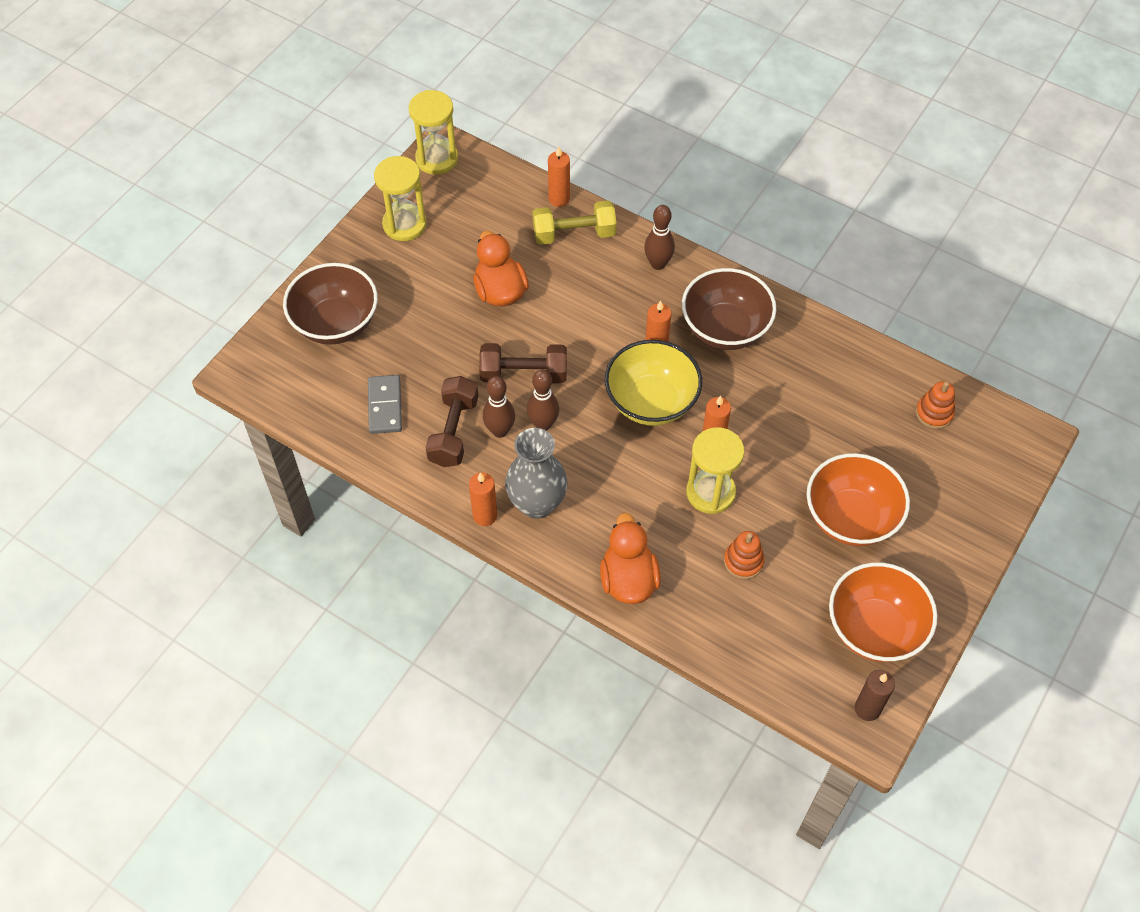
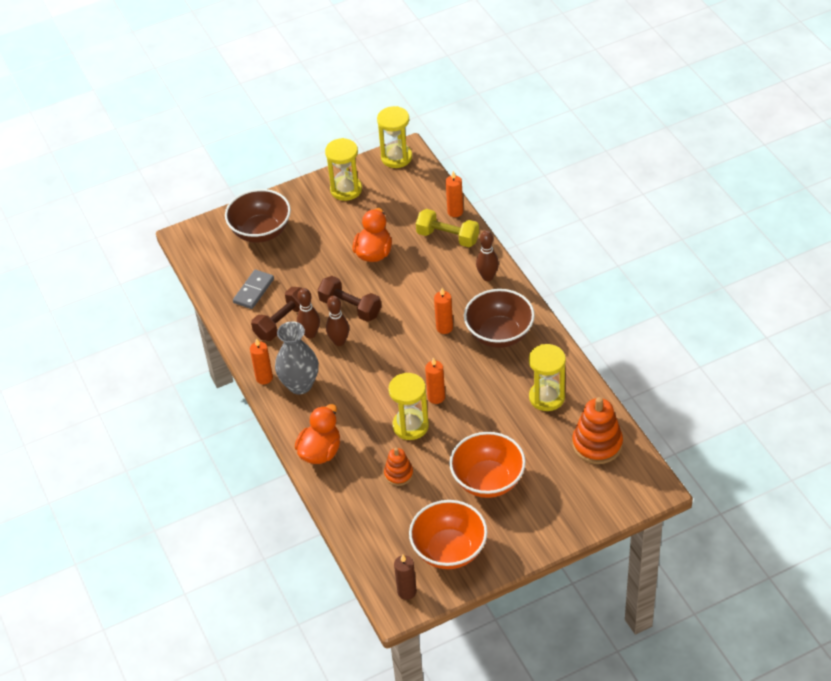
camera: 35 degrees right, 10 degrees down
yellow bowl [605,340,702,426] -> none
orange stacking toy [916,381,955,429] -> orange stacking toy [572,397,623,464], size x1.73
none -> yellow hourglass [529,344,566,411]

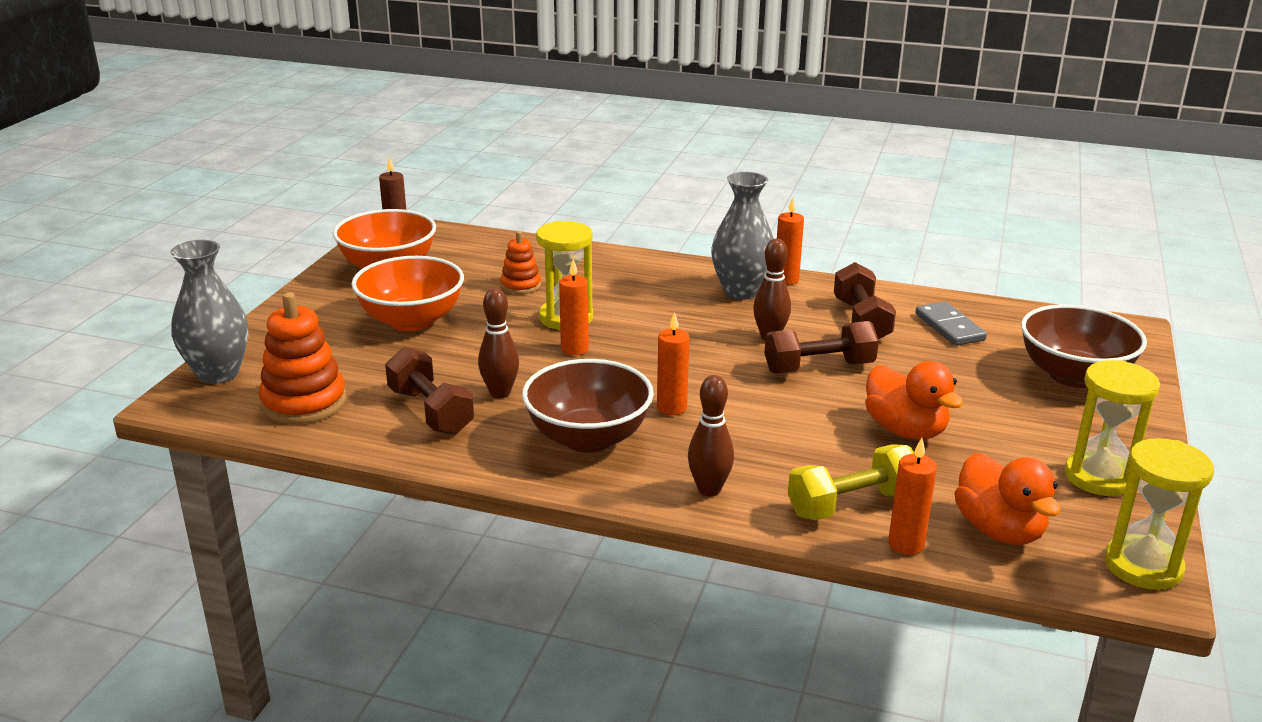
camera: 130 degrees right, 20 degrees down
orange duck [295,404,340,464] -> orange duck moved to [954,453,1061,545]
brown bowling pin [297,288,320,339] -> brown bowling pin moved to [478,288,519,398]
yellow hourglass [529,344,566,411] -> brown dumbbell [385,347,474,435]
none -> grey vase [171,240,249,384]

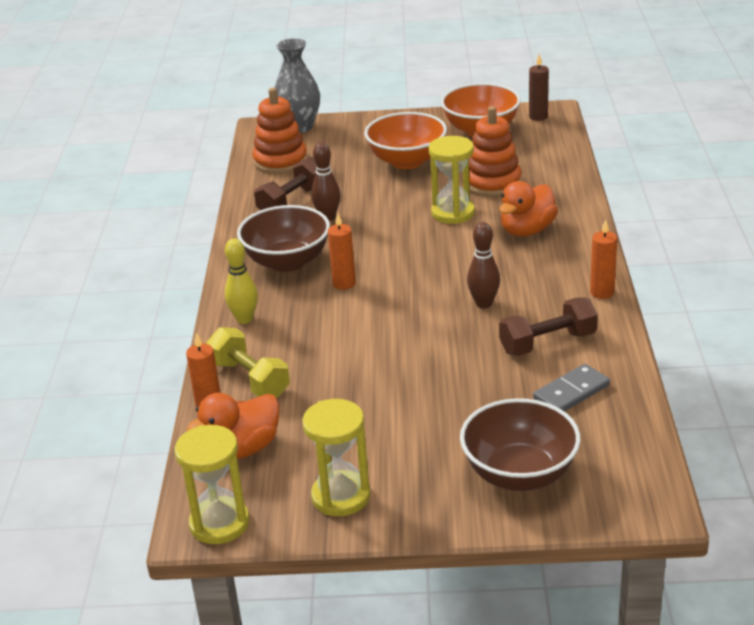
camera: 75 degrees right, 5 degrees up
orange stacking toy [500,231,541,294] -> orange stacking toy [469,106,522,197], size x1.73
orange candle [559,259,589,355] -> none
brown bowling pin [688,375,734,496] -> yellow bowling pin [225,238,258,324]
grey vase [711,172,774,300] -> none
brown dumbbell [764,321,879,373] -> none
orange duck [865,361,964,439] -> orange duck moved to [499,181,558,237]

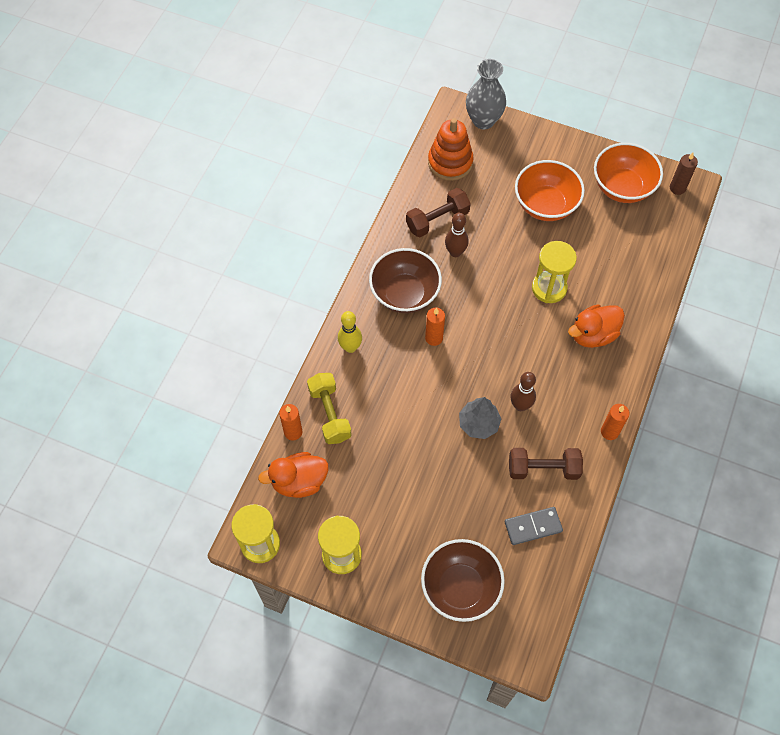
camera: 20 degrees right, 30 degrees up
orange stacking toy [469,106,522,197] -> none
none -> grey tree [459,397,501,439]

